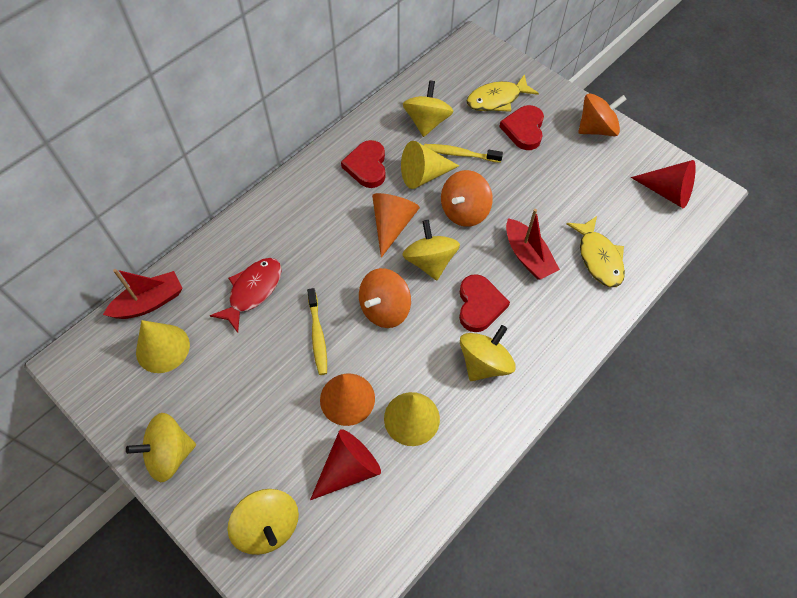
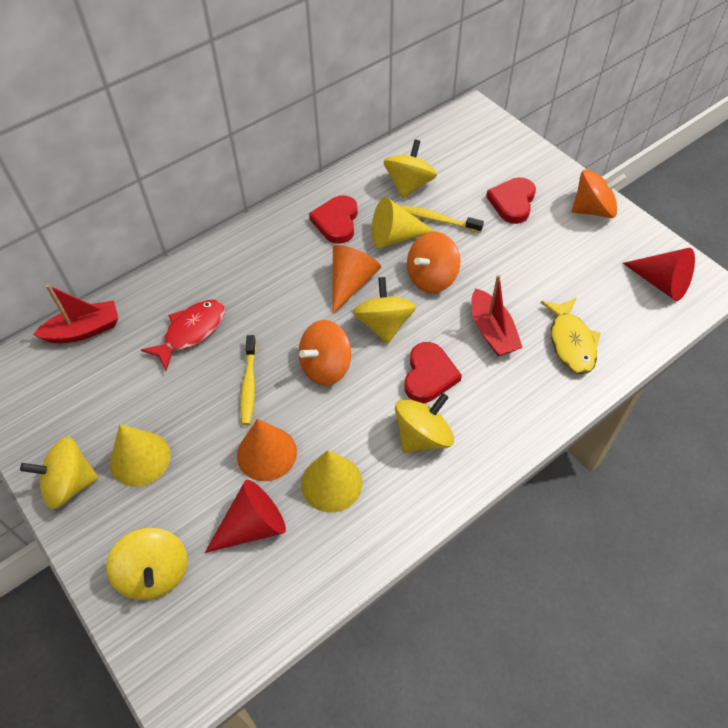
camera: 10 degrees right, 5 degrees down
yellow cone [136,320,190,373] -> yellow cone moved to [110,424,171,487]
yellow fish [467,74,539,112] -> none

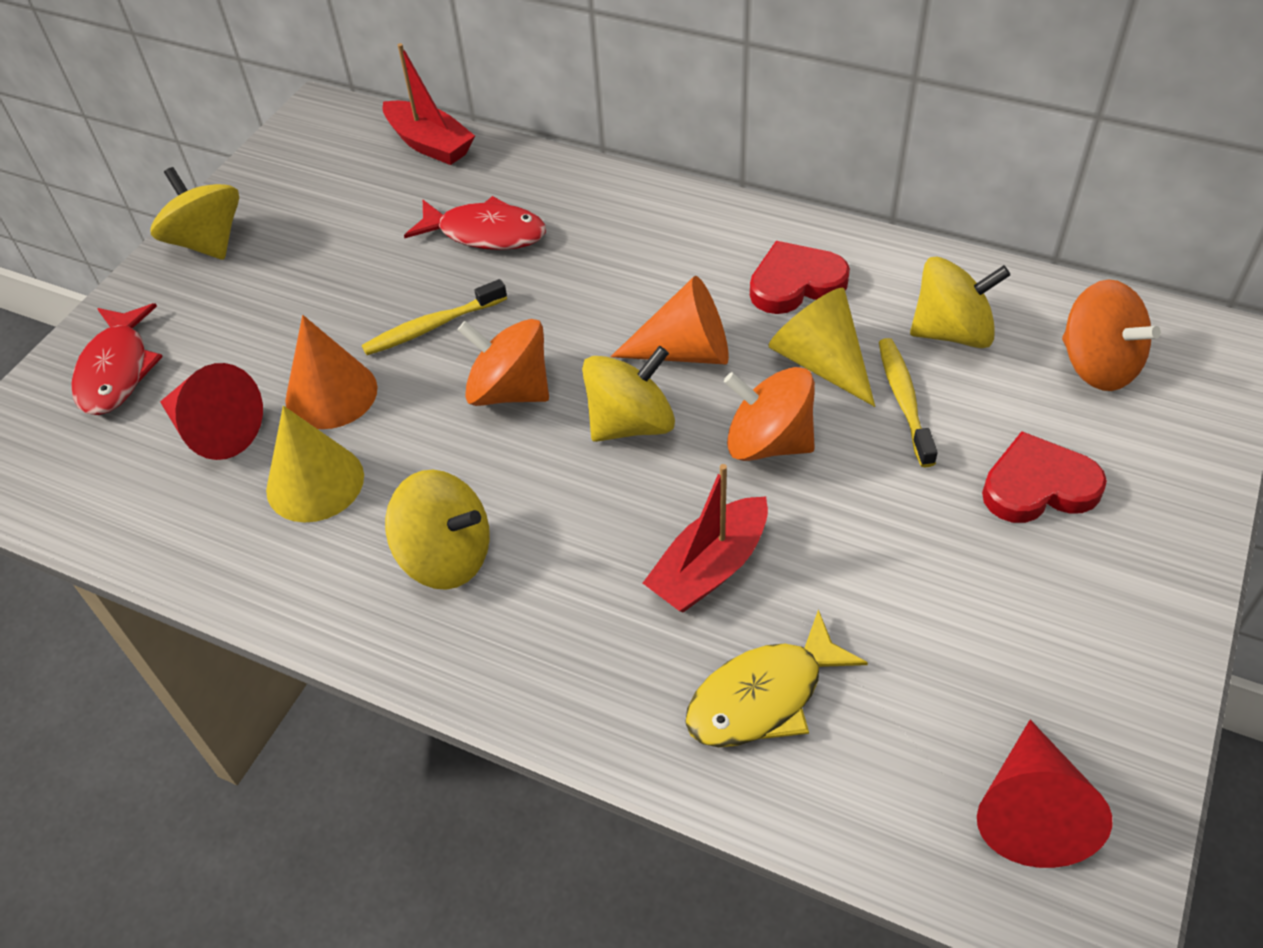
camera: 65 degrees right, 5 degrees down
yellow spinning top [106,527,187,600] -> red fish [71,303,163,415]
yellow cone [110,424,171,487] -> none
red heart [404,342,462,403] -> none
orange spinning top [572,169,627,218] -> orange spinning top moved to [1062,279,1161,391]

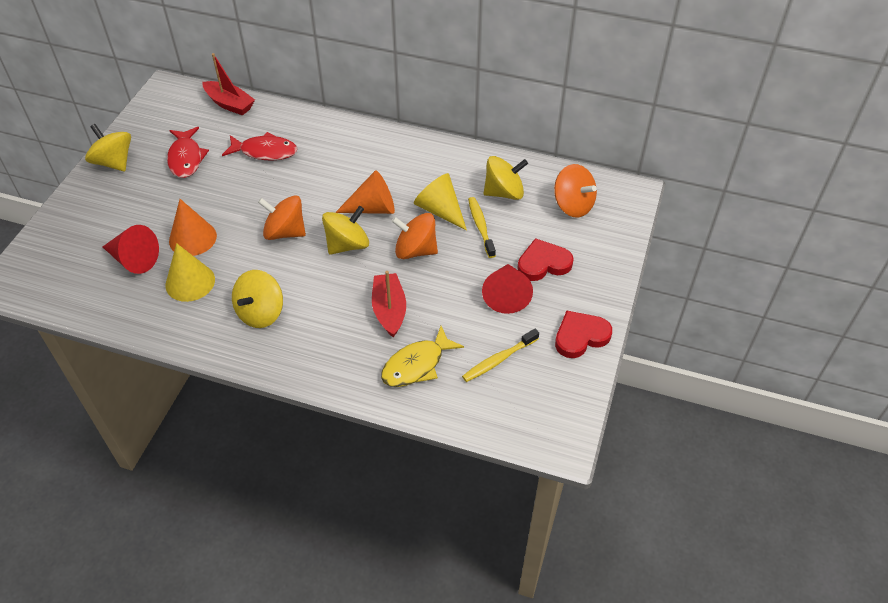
camera: 10 degrees left, 0 degrees up
red fish [71,303,163,415] -> red fish moved to [167,127,209,178]
yellow toothbrush [362,279,507,355] -> yellow toothbrush moved to [462,329,539,382]
yellow spinning top [385,470,490,590] -> yellow spinning top turned 105 degrees clockwise [232,270,283,328]
red boat [643,464,768,612] -> red boat turned 135 degrees clockwise [372,271,406,338]
red heart [750,241,850,314] -> red heart moved to [555,311,612,358]
red cone [977,720,1112,868] -> red cone moved to [482,264,533,314]

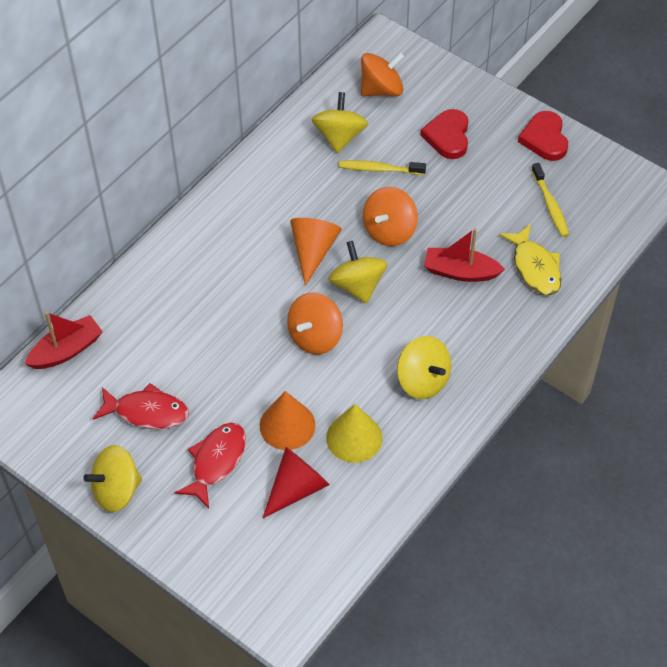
camera: 70 degrees left, 5 degrees up
red fish [222,132,297,160] -> red fish moved to [175,423,246,509]
yellow cone [414,173,467,231] -> none
red cone [482,264,533,314] -> none

